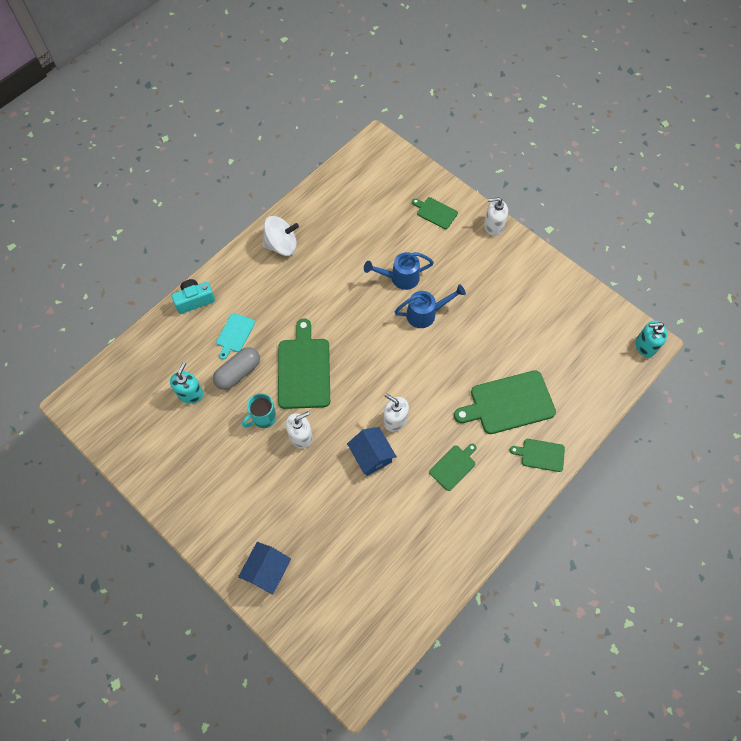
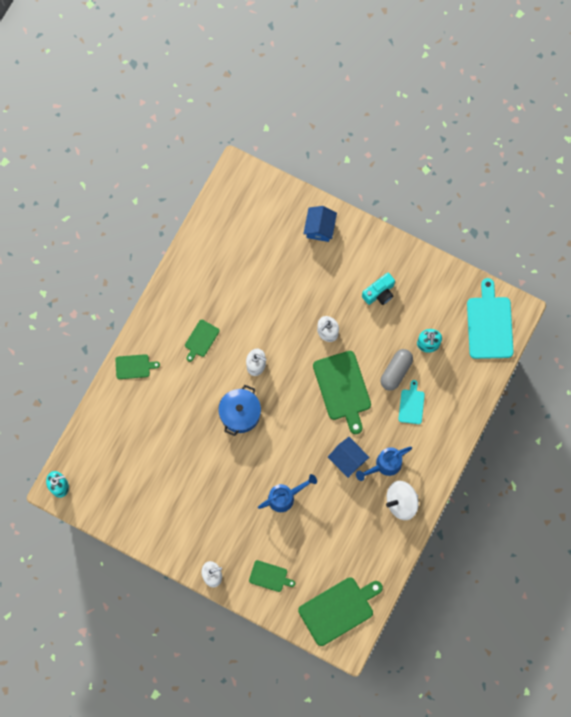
camera: 165 degrees right, 10 degrees up
turquoise camera [172,279,215,314] -> turquoise camera moved to [362,273,395,305]
turquoise mug [242,393,276,428] -> none
blue house [347,427,397,476] -> blue house moved to [328,437,370,478]
blue watering can [395,284,466,328] -> blue watering can moved to [356,447,412,481]
green cutting board [454,370,556,434] -> green cutting board moved to [298,577,383,646]
none -> blue pot [218,385,261,436]
none -> turquoise cutting board [467,278,513,359]

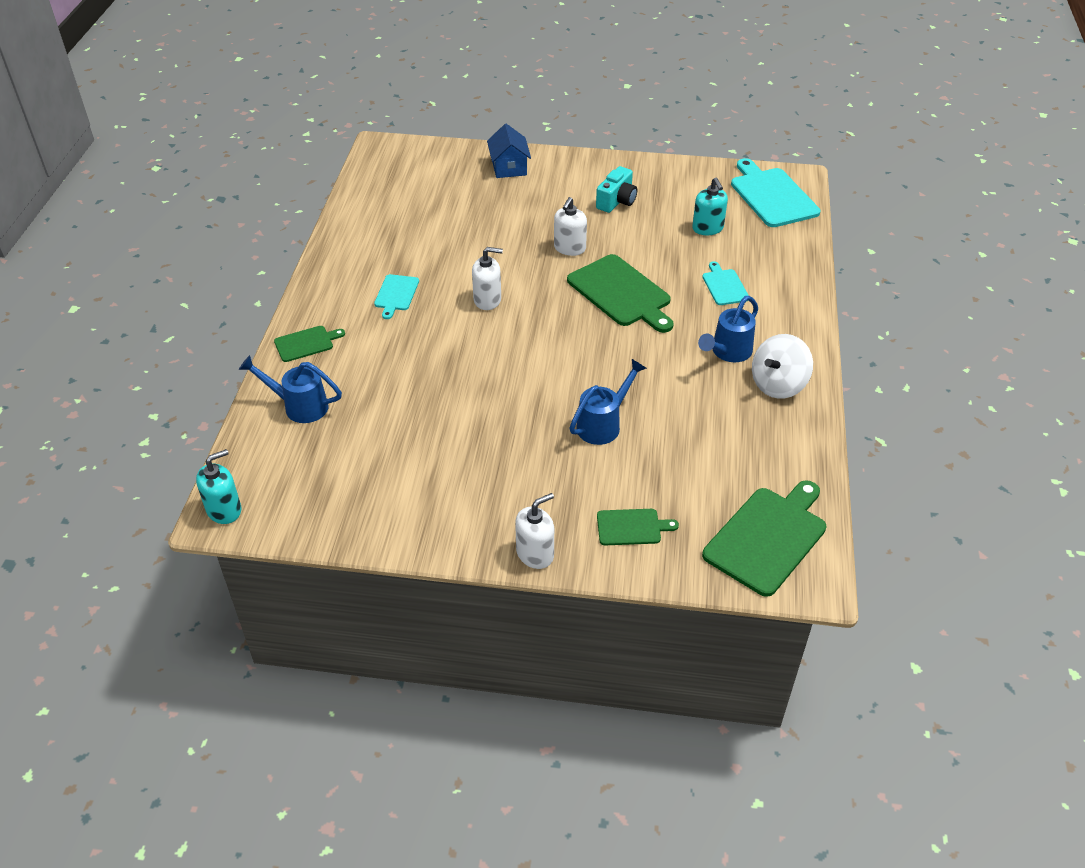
camera: 20 degrees left, 30 degrees down
green cutting board [185,320,219,362] -> turquoise cutting board [374,274,419,319]
blue pot [218,385,261,436] -> none
blue house [328,437,370,478] -> none
grey capsule [381,349,413,391] -> none
none -> blue watering can [239,355,342,423]

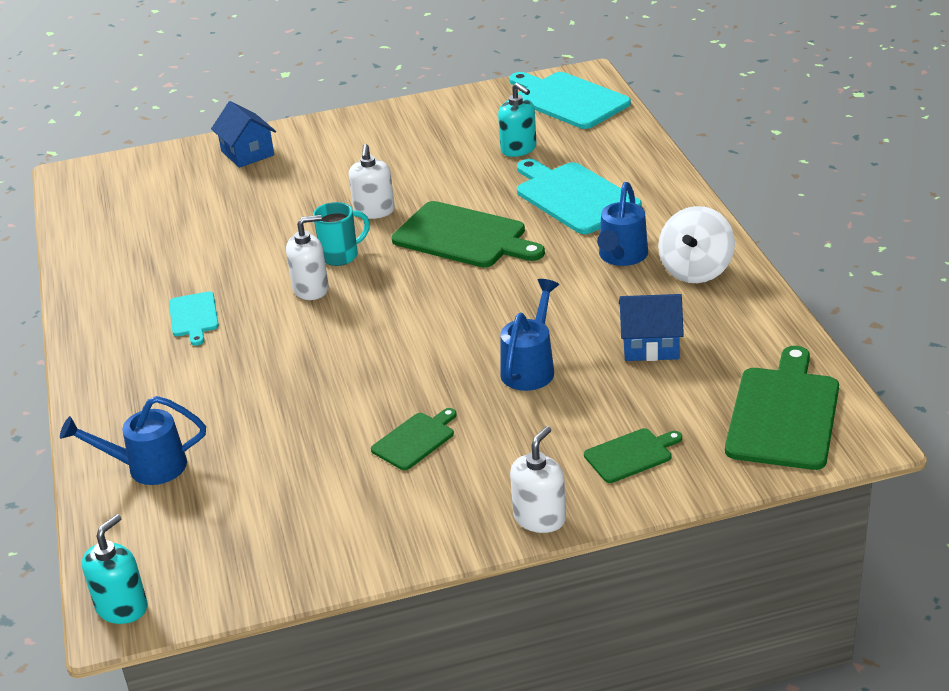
camera: 20 degrees left, 10 degrees down
green cutting board [274,326,345,362] -> green cutting board moved to [371,408,457,470]
turquoise camera [596,166,637,213] -> none
turquoise cutting board [702,261,749,305] -> turquoise cutting board [517,159,642,234], size x1.88
none -> turquoise mug [313,202,370,266]
none -> blue house [619,294,684,361]

